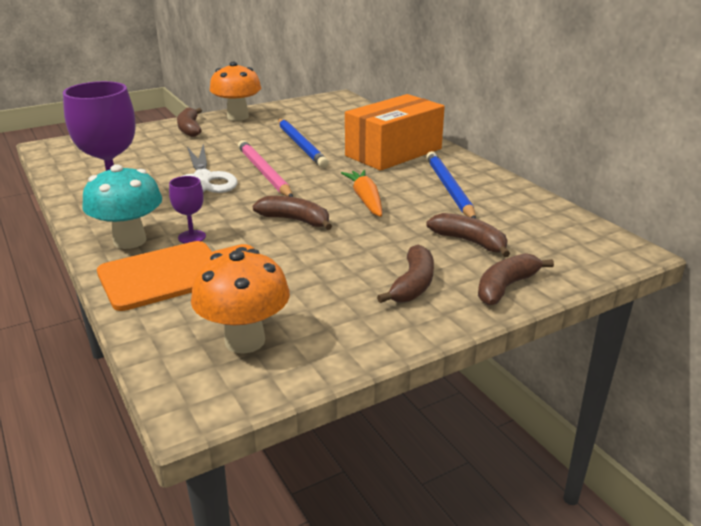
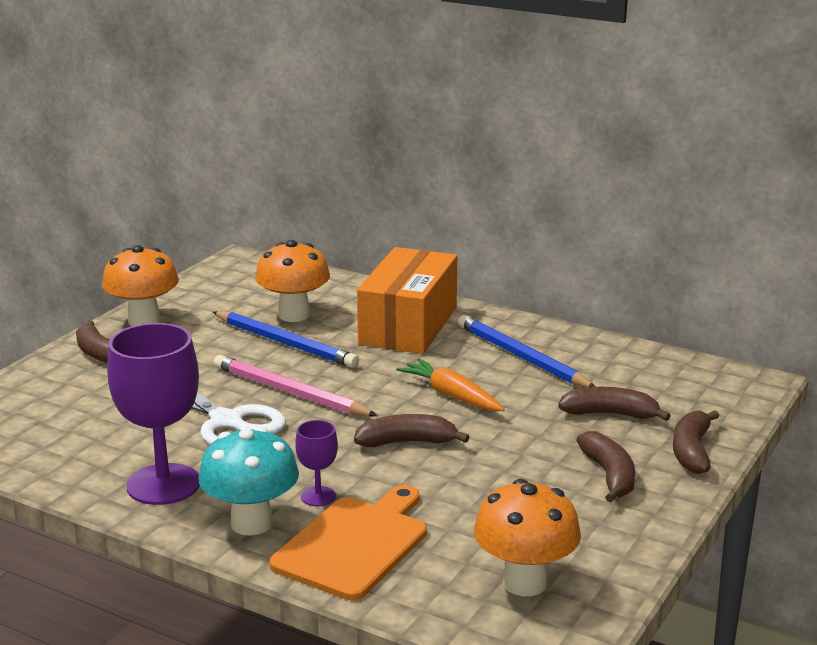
camera: 30 degrees left, 5 degrees down
none -> orange mushroom [255,240,330,322]

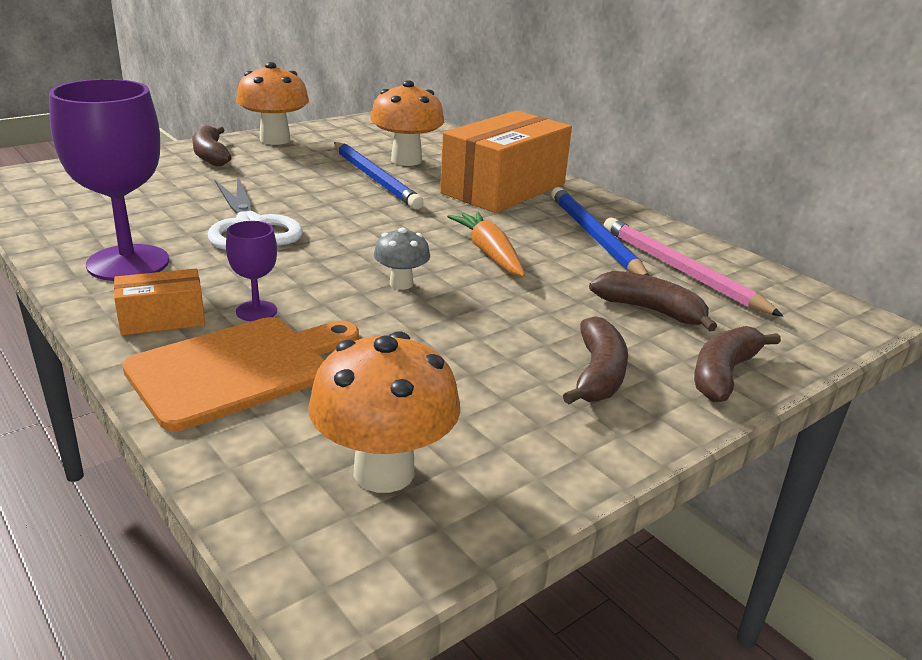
camera: 20 degrees right, 5 degrees up
turquoise mushroom [199,427,299,536] -> orange box [114,269,205,335]
pink pencil [213,355,378,417] -> pink pencil moved to [604,218,783,317]
brown banana [354,414,469,447] -> grey mushroom [374,228,430,290]

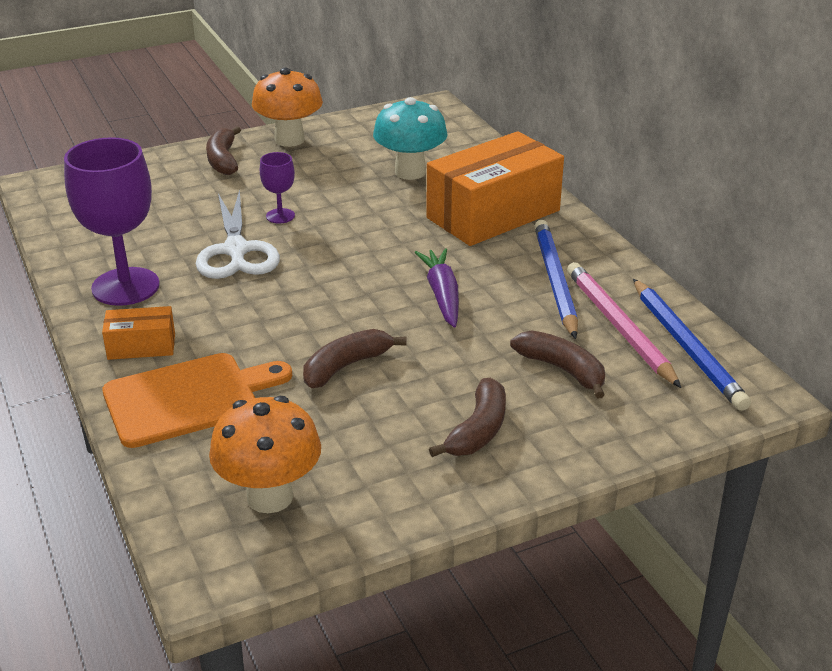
camera: 15 degrees right, 5 degrees up
purple goblet [226,221,277,321] -> purple goblet moved to [260,152,295,224]
blue pencil [334,142,424,209] -> blue pencil moved to [633,279,751,411]
orange mushroom [370,80,444,166] -> turquoise mushroom [373,97,448,180]
grey mushroom [374,228,430,290] -> none
orange carrot [447,212,525,277] -> purple carrot [414,248,459,328]
brown banana [694,326,781,402] -> brown banana moved to [303,329,407,388]

